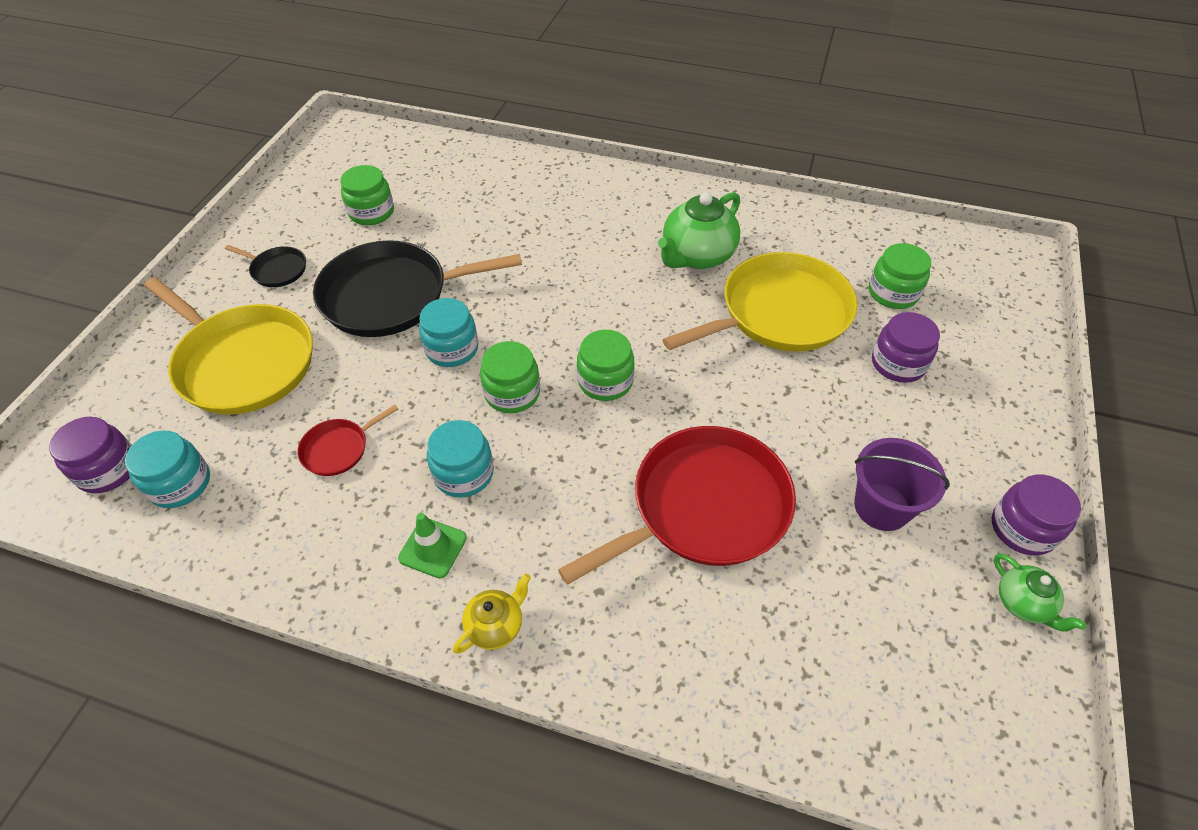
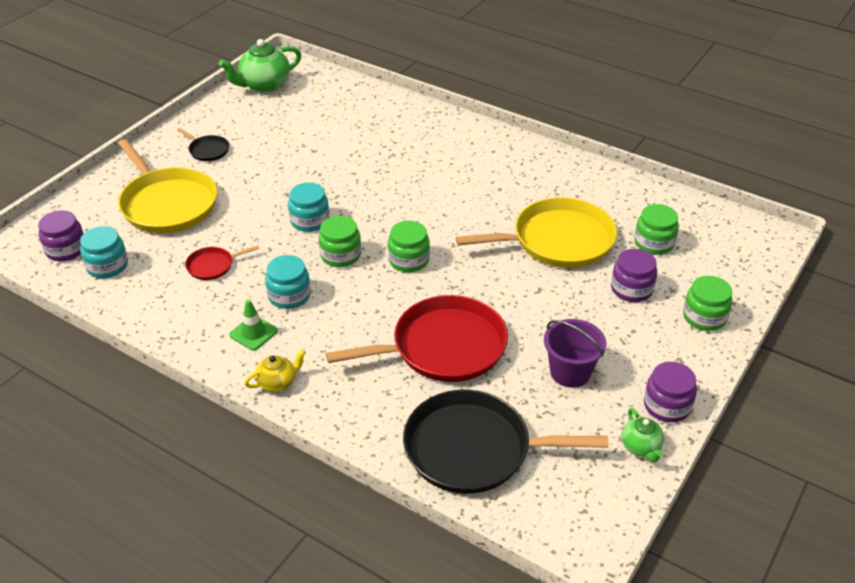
camera: 15 degrees right, 10 degrees down
black pan [313,240,522,337] -> black pan moved to [403,390,608,494]
green jar [340,165,394,225] -> green jar moved to [683,276,732,331]
green teapot [658,192,740,269] -> green teapot moved to [219,39,301,92]

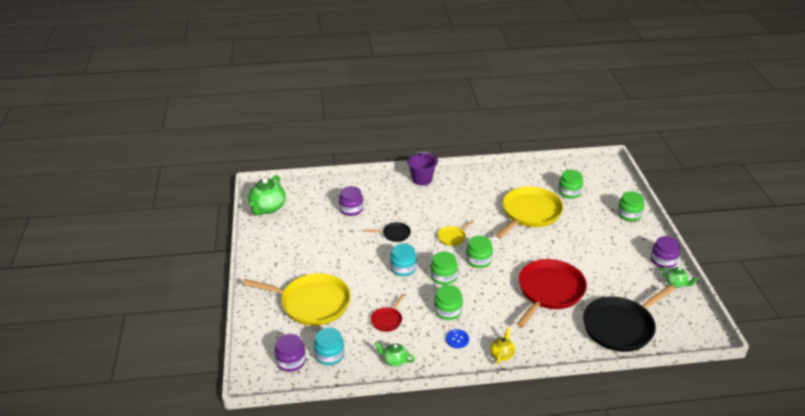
camera: 40 degrees left, 5 degrees down
black pan [177,128,229,161] -> black pan moved to [366,222,411,242]
green traffic cone [229,300,278,350] -> blue button [446,329,469,348]
turquoise jar [265,255,311,309] -> green jar [434,285,463,320]
purple bucket [544,319,606,388] -> purple bucket moved to [407,152,438,185]
purple jar [611,249,657,302] -> purple jar moved to [339,186,363,216]
none -> green teapot [375,342,415,367]
none -> yellow pan [438,220,475,246]

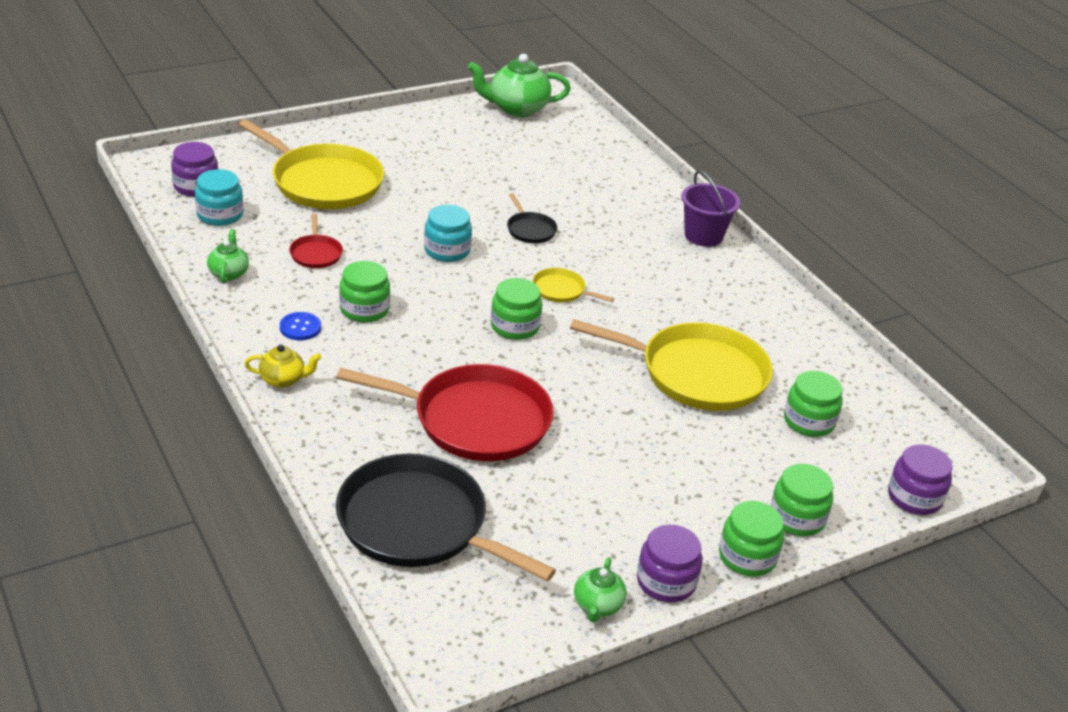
camera: 65 degrees right, 0 degrees up
yellow pan [242,273,351,326] -> yellow pan turned 45 degrees counterclockwise [238,119,384,209]
purple jar [339,186,363,216] -> purple jar moved to [888,444,953,515]
red pan [371,295,404,332] -> red pan turned 105 degrees counterclockwise [289,214,343,268]
green jar [431,252,458,285] -> green jar moved to [719,501,784,577]

